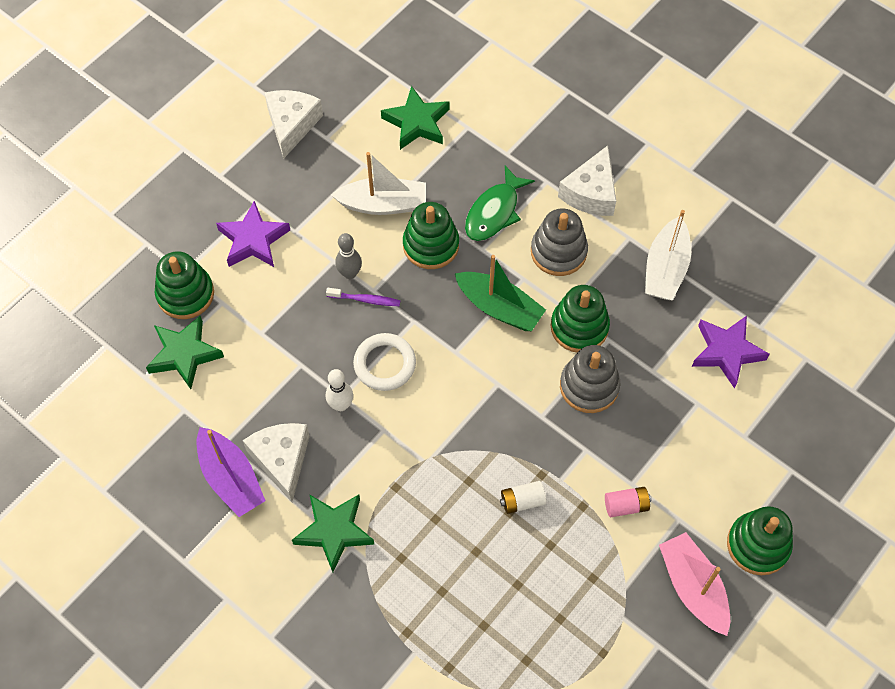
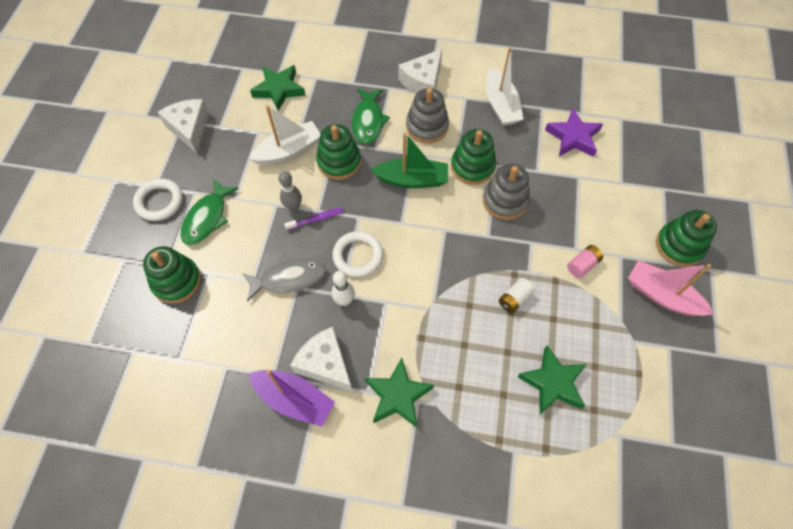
camera: 30 degrees left, 0 degrees up
green star [146,316,224,389] -> green star moved to [518,345,587,414]
purple star [216,201,290,267] -> green fish [180,179,239,245]
white cheese [558,146,616,216] -> white cheese turned 45 degrees clockwise [398,49,442,94]
none -> white ring [133,178,183,221]
none -> grey fish [243,255,326,302]

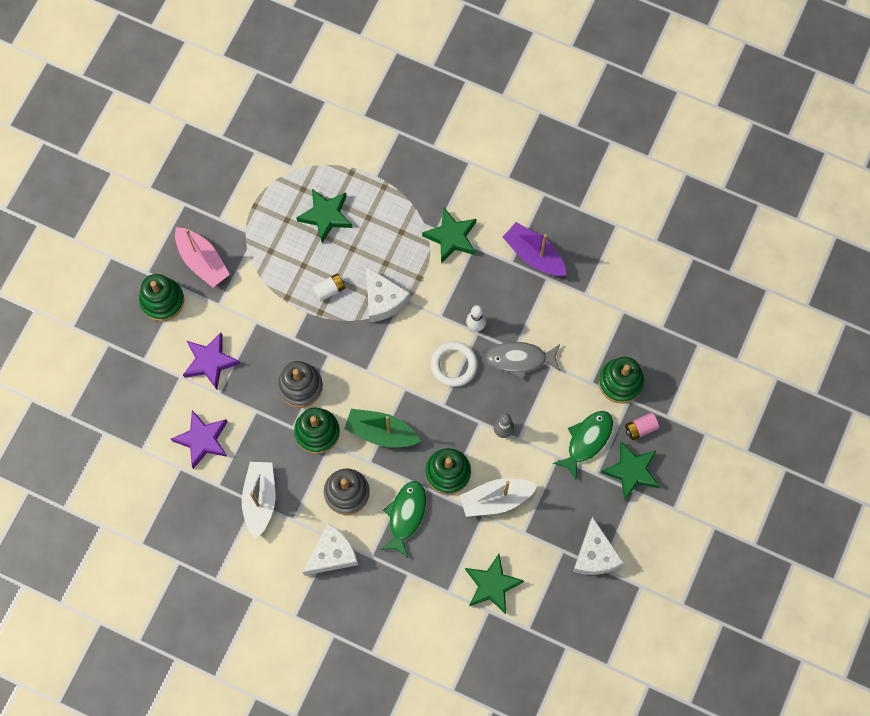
camera: 165 degrees left, 10 degrees up
white ring [133,178,183,221] -> green star [601,441,659,500]
purple toothbrush [284,208,343,231] -> none
white cheese [290,327,353,392] -> white cheese moved to [366,266,410,322]
pink battery [567,245,603,278] -> pink battery moved to [625,413,659,440]
none -> purple star [183,333,240,390]

